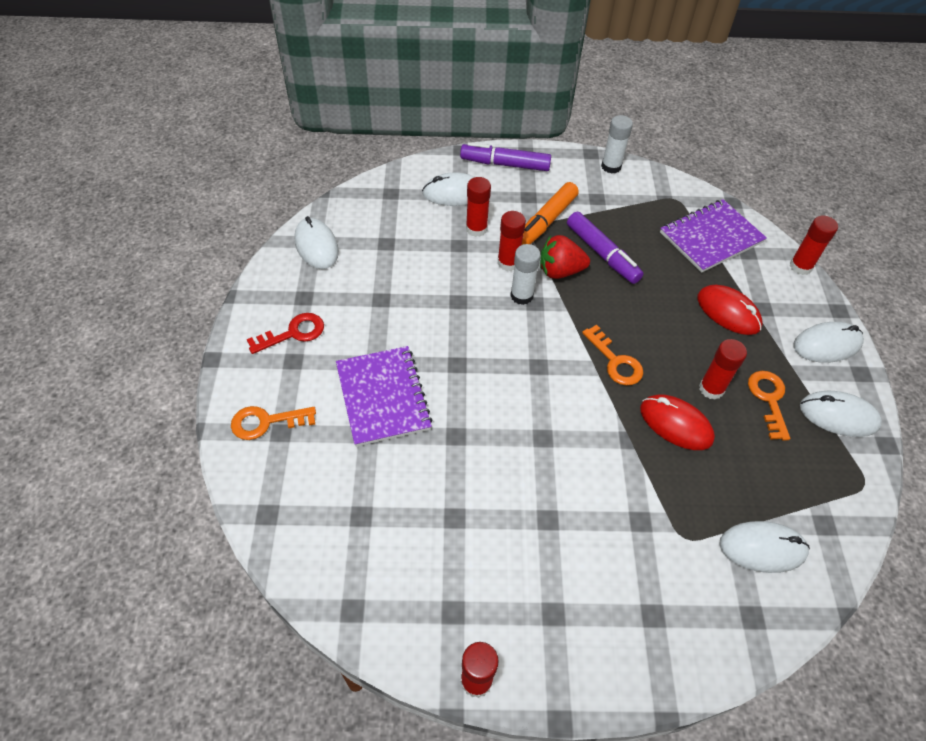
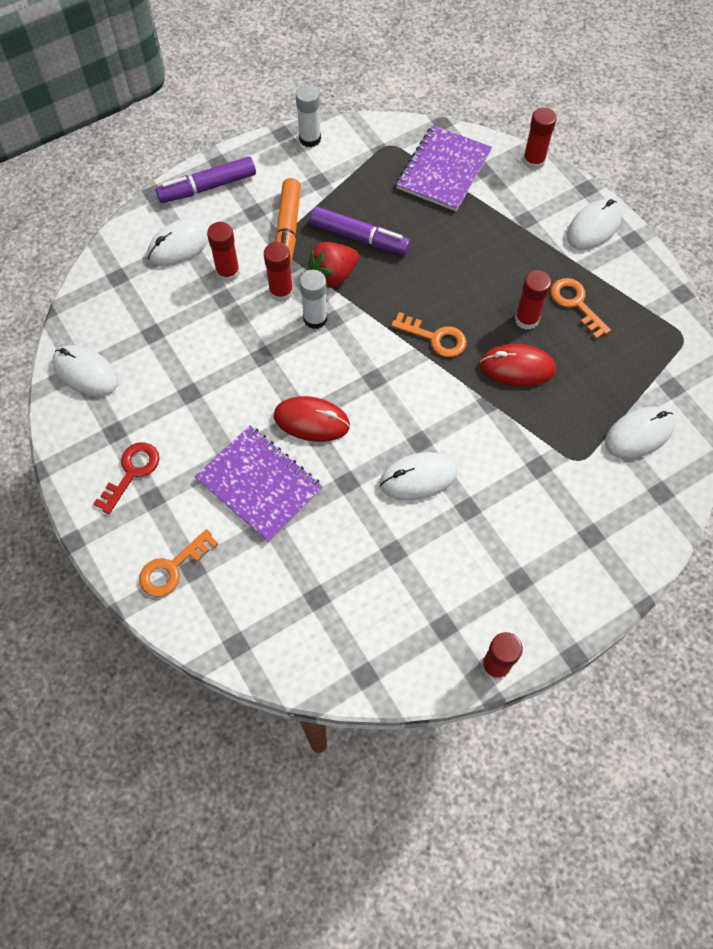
camera: 30 degrees left, 10 degrees up
red mouse [697,285,763,335] -> red mouse moved to [274,396,350,442]
white mouse [800,390,882,437] -> white mouse moved to [380,452,457,500]

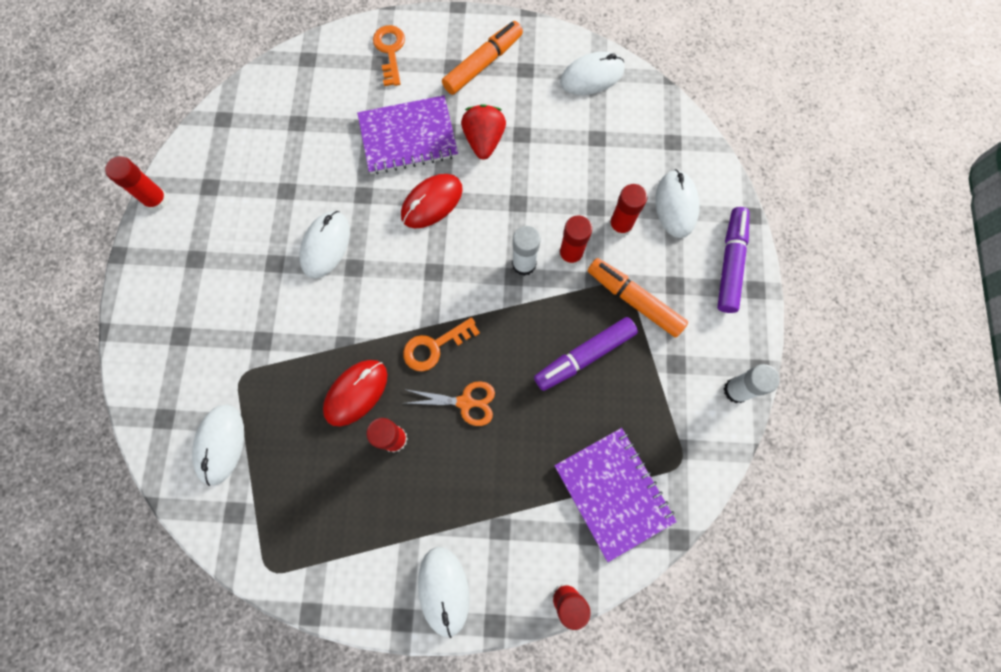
camera: 125 degrees right, 10 degrees up
red key [93,442,160,514] -> orange marker [442,21,523,95]
red strawberry [308,242,359,288] -> red strawberry moved to [461,104,506,160]
orange key [551,278,611,339] -> none
none -> orange scissors [404,381,495,426]

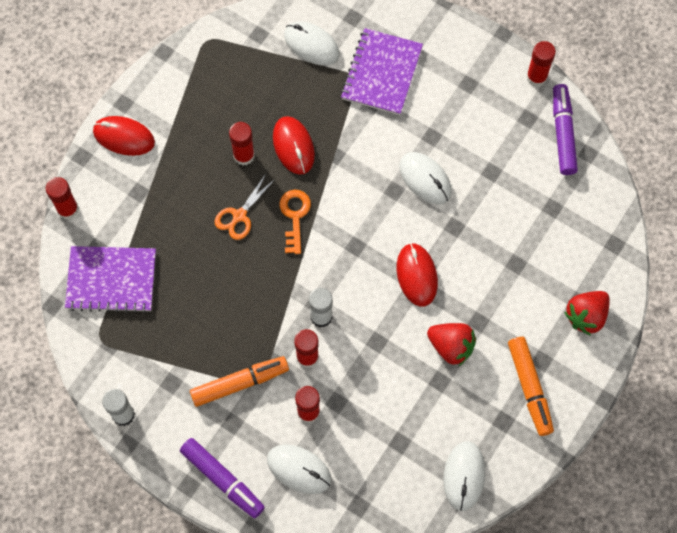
camera: 120 degrees right, 5 degrees down
purple notebook [357,95,458,174] -> purple notebook moved to [341,28,423,115]
orange key [373,25,405,86] -> red strawberry [564,291,610,336]
white mouse [418,547,470,638] -> red mouse [93,116,155,156]
purple marker [534,317,638,391] -> purple marker moved to [553,84,578,175]

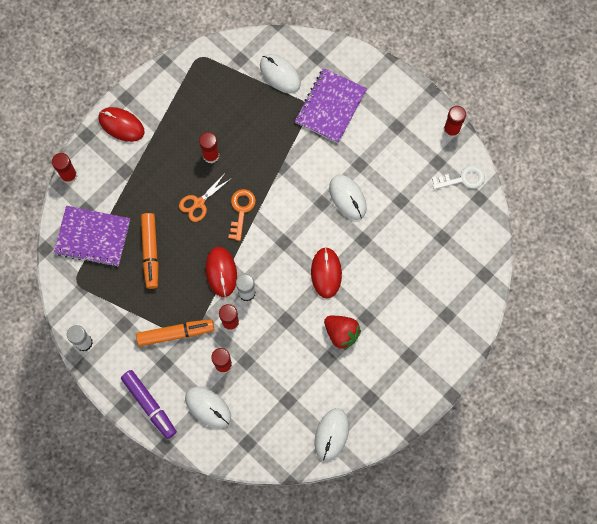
camera: 10 degrees right, 5 degrees up
red mouse [273,116,315,175] -> red mouse moved to [206,247,237,297]
orange marker [508,337,554,436] -> orange marker moved to [141,213,158,289]
purple marker [553,84,578,175] -> white key [432,165,485,190]
red strawberry [564,291,610,336] -> none

